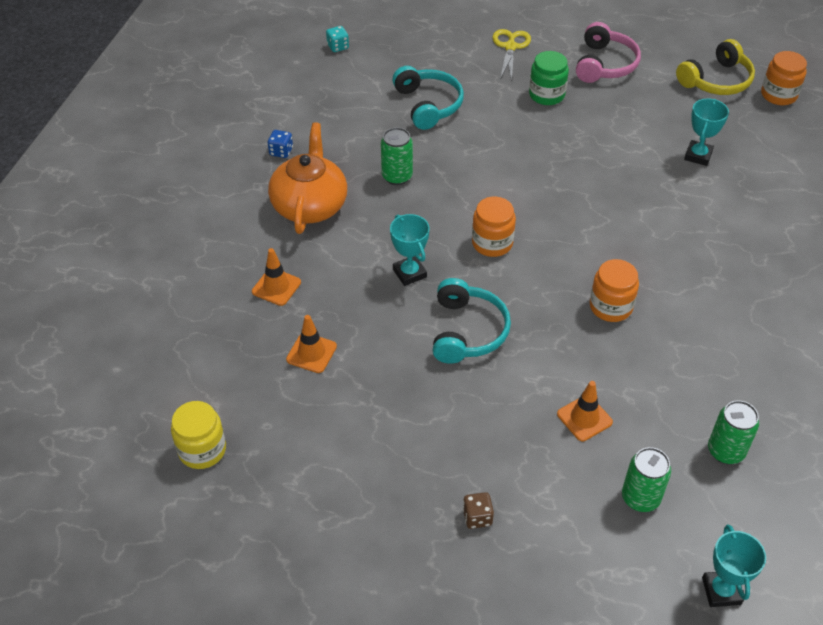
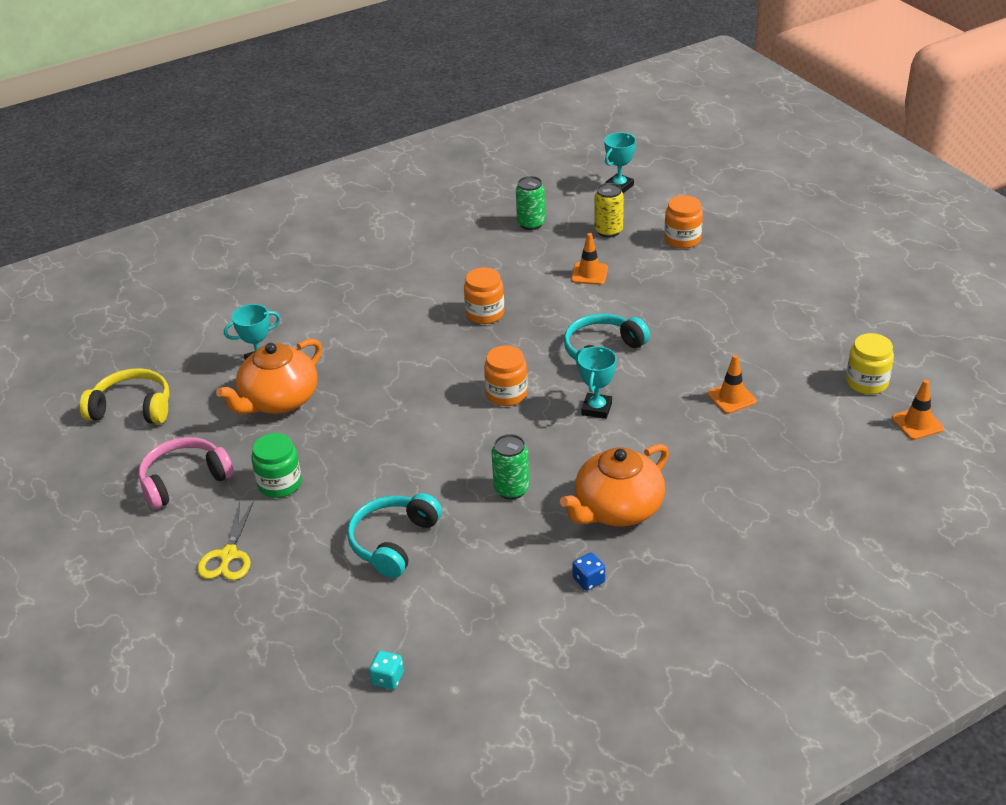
camera: 135 degrees left, 10 degrees down
orange traffic cone [252,248,301,306] -> orange traffic cone moved to [892,380,944,440]
brown dice [463,492,494,529] -> none
yellow scissors [492,29,531,81] -> yellow scissors turned 45 degrees counterclockwise [197,501,254,580]
green can [622,447,671,512] -> yellow can [594,183,624,238]
orange jar [761,51,807,105] -> orange jar moved to [664,195,703,249]
none -> orange teapot [216,338,322,414]

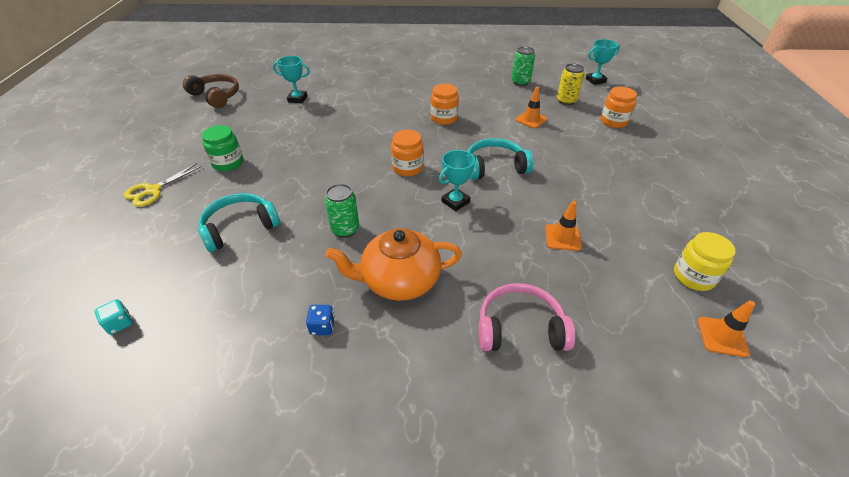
camera: 30 degrees right, 5 degrees up
yellow headphones [80,368,170,424] -> brown headphones [183,74,239,108]
pink headphones [139,437,234,509] -> pink headphones moved to [478,283,575,351]
orange teapot [216,338,322,414] -> none

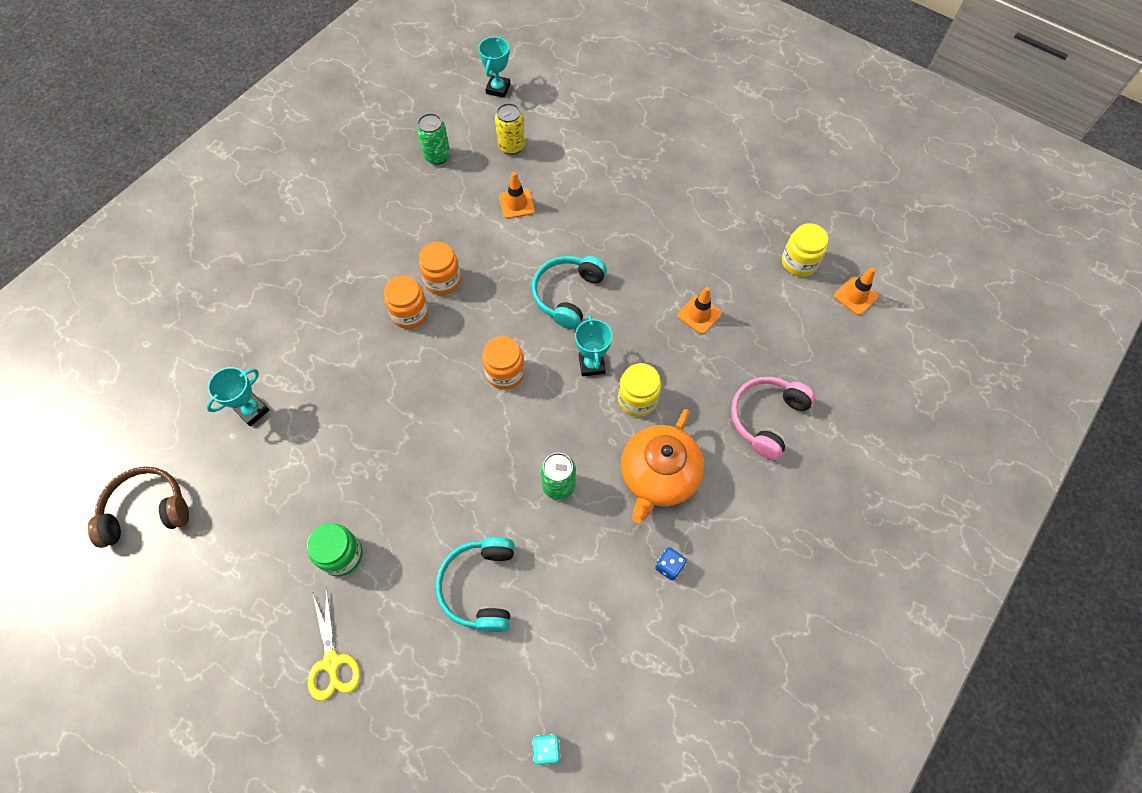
camera: 55 degrees left, 20 degrees up
orange jar [601,87,637,128] -> orange jar moved to [384,276,429,329]
none -> yellow jar [618,363,661,417]

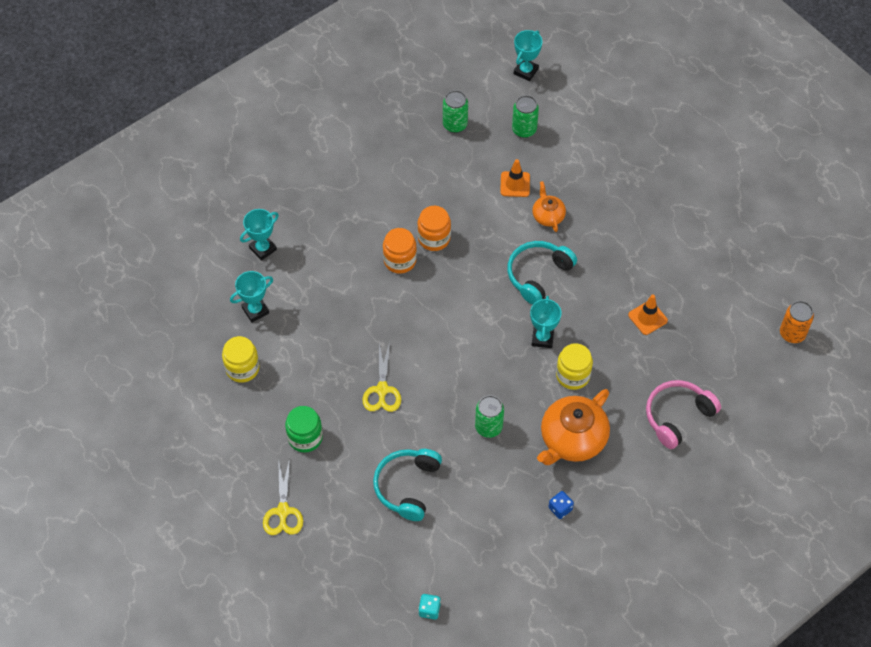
camera: 15 degrees right, 5 degrees down
brown headphones [88,466,189,548] -> none
orange jar [482,336,525,390] -> none
yellow can [495,103,525,155] -> green can [512,95,539,138]
yellow jar [782,224,828,277] -> yellow jar moved to [222,336,260,383]
orange traffic cone [834,267,879,315] -> orange can [780,301,814,343]
none -> turquoise trophy [240,209,279,261]
none -> yellow scissors [362,342,401,412]
none -> orange teapot [532,181,566,232]

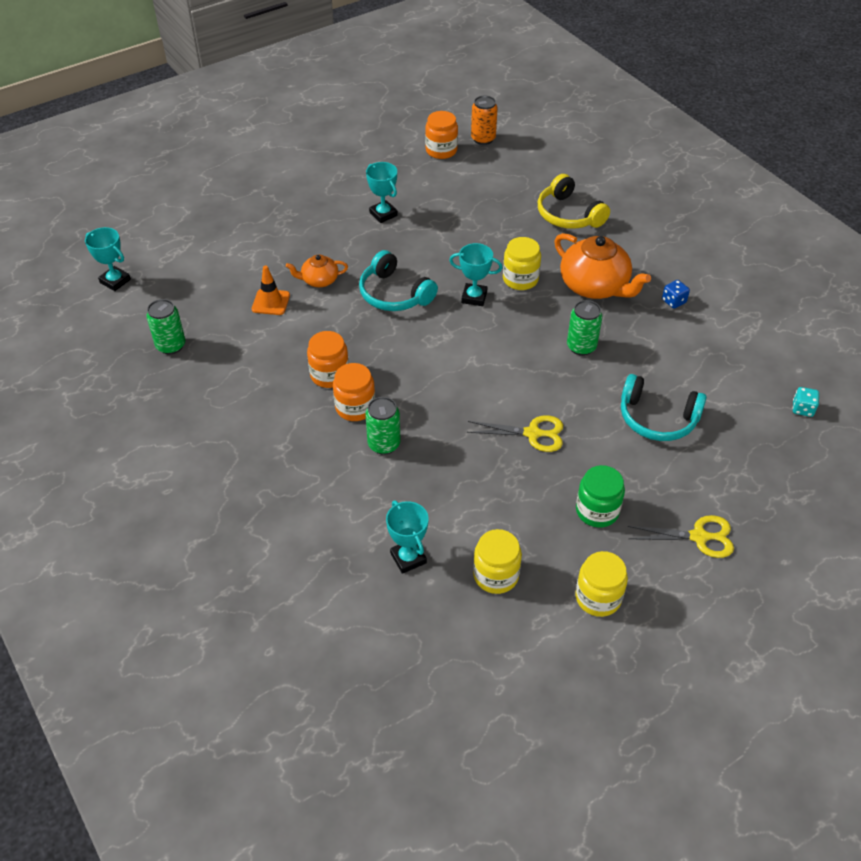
camera: 85 degrees left, 10 degrees down
turquoise trophy [240,209,279,261] -> turquoise trophy moved to [366,162,398,223]
green can [512,95,539,138] -> green can moved to [365,397,401,455]
orange traffic cone [628,294,668,335] -> none
pink headphones [646,380,721,449] -> yellow headphones [538,174,610,229]
none -> orange jar [425,111,458,159]
none -> yellow jar [575,551,628,617]

